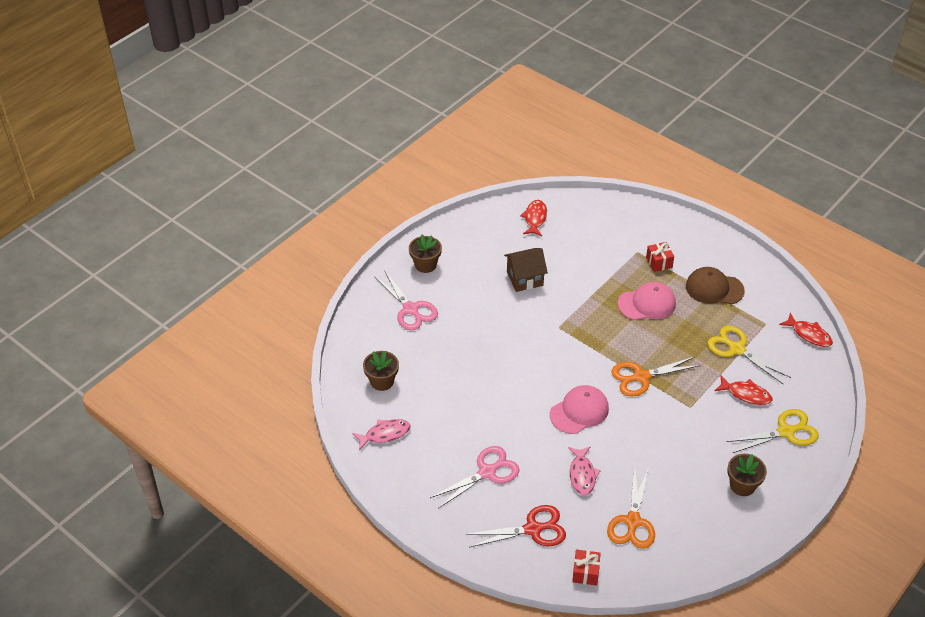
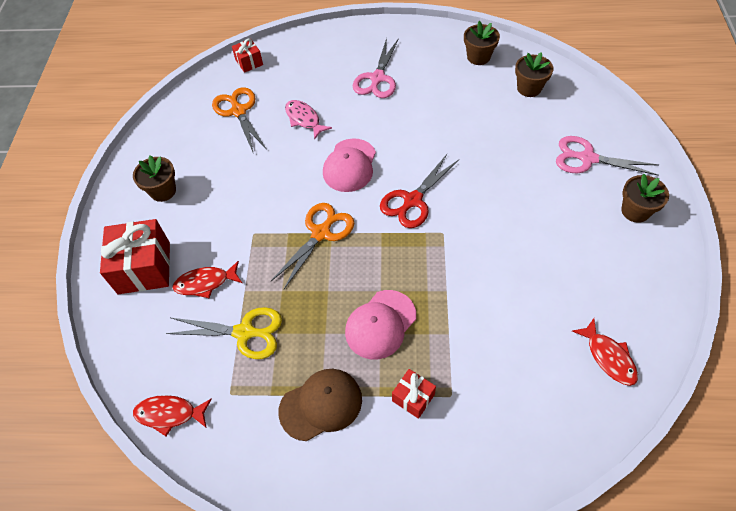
camera: 145 degrees right, 10 degrees up
pink fish [352,419,411,451] -> brown flower pot [464,21,500,65]
red scissors [466,505,566,547] -> red scissors moved to [380,154,459,228]
brown house [504,248,548,292] -> none
yellow scissors [726,409,819,453] -> red gift [100,219,170,294]

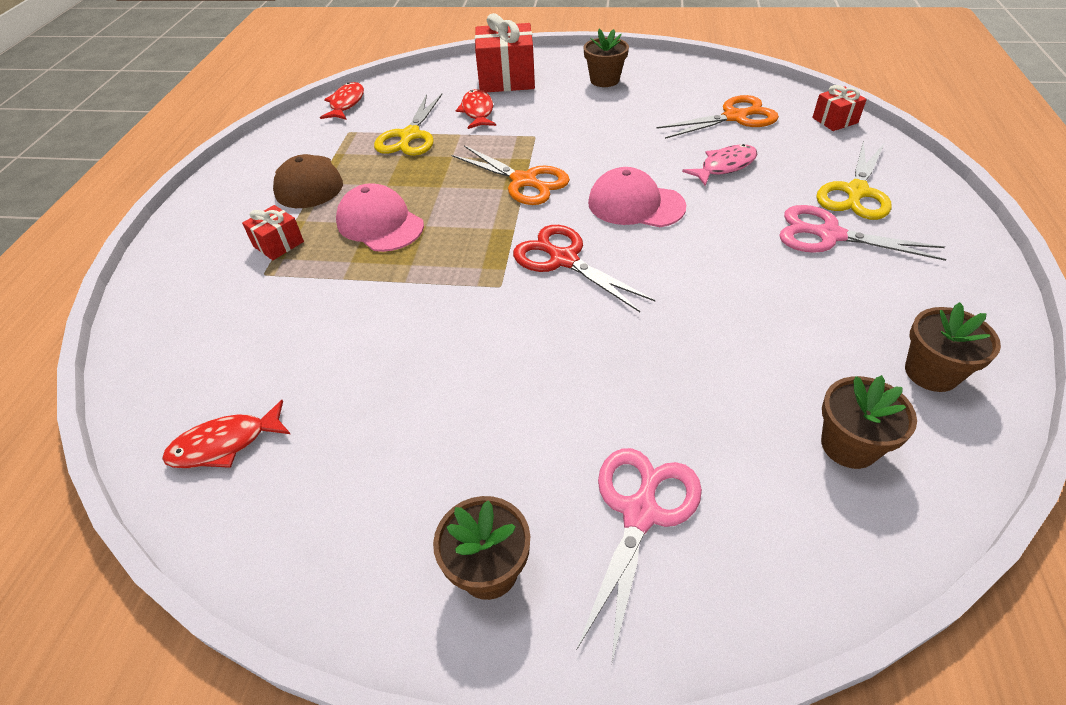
camera: 95 degrees right, 10 degrees down
none -> yellow scissors [816,141,892,220]

